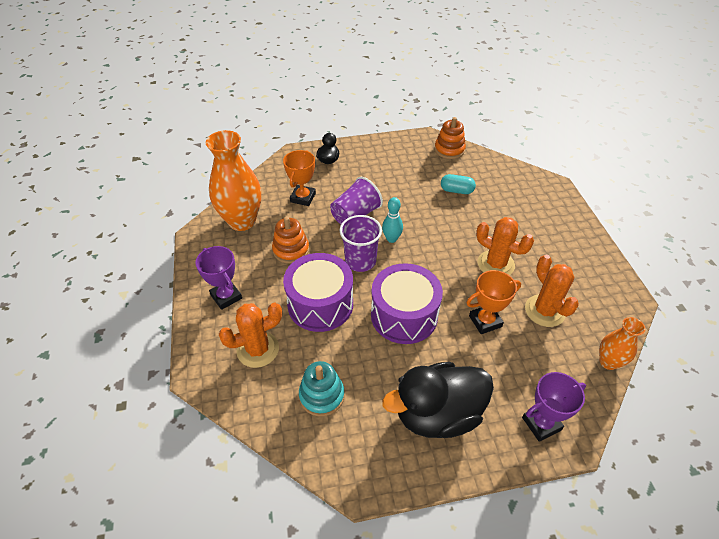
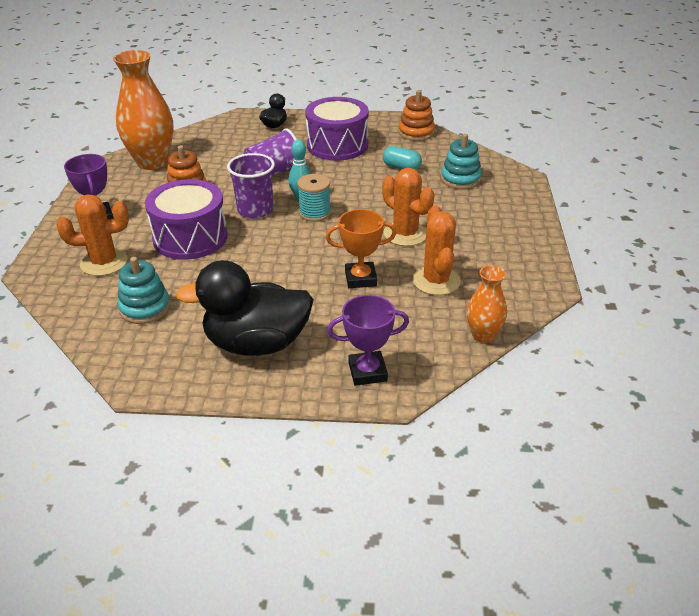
camera: 15 degrees right, 10 degrees down
orange trophy [283,150,316,206] -> none
purple drum [371,263,443,344] -> purple drum moved to [305,97,369,161]
none -> turquoise spool [297,174,331,222]
none -> turquoise stacking toy [441,134,482,189]

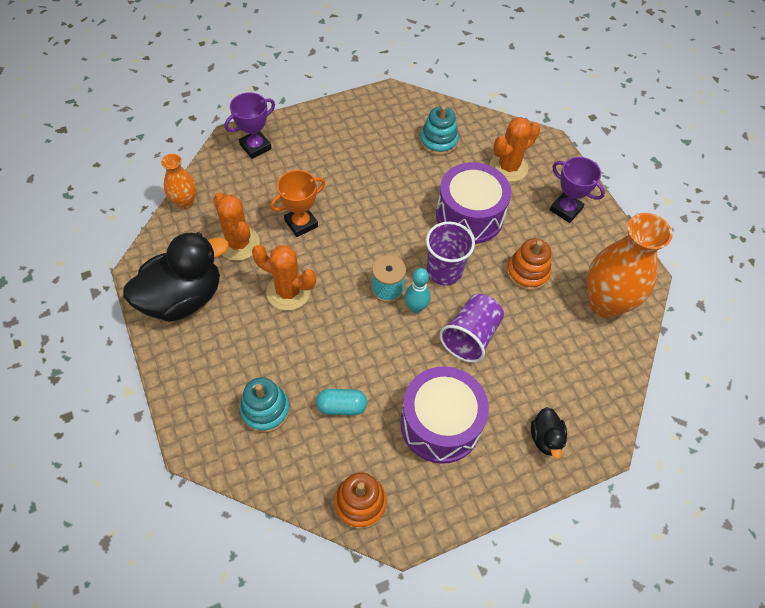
camera: 150 degrees right, 20 degrees up
black duck [176,260,314,356] -> black duck moved to [123,232,229,322]

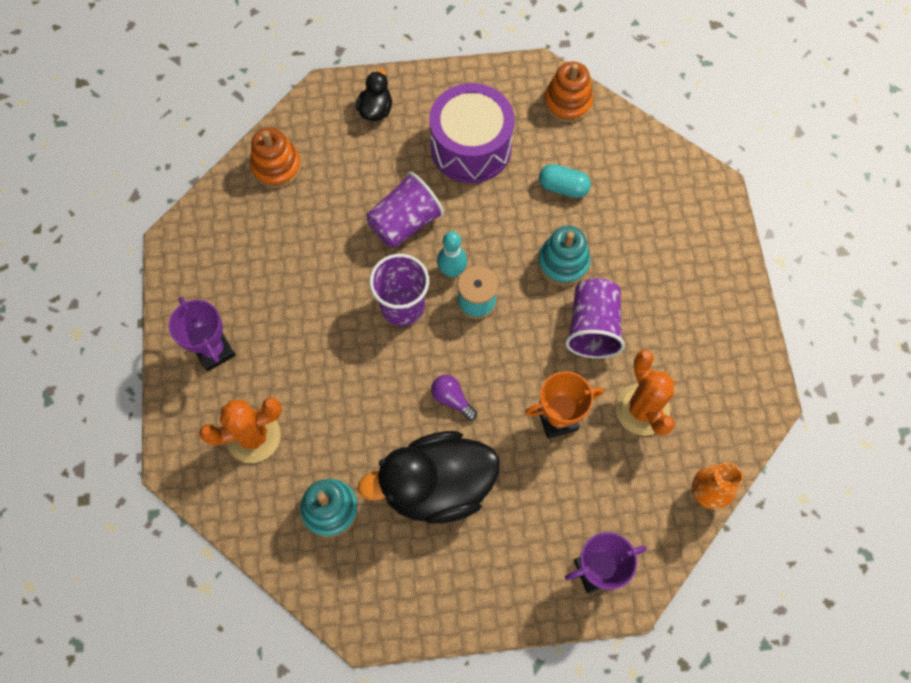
camera: 160 degrees left, 10 degrees up
black duck [123,232,229,322] -> black duck moved to [358,431,500,524]
turquoise stacking toy [240,377,290,433] -> turquoise stacking toy moved to [538,226,590,286]
orange cactus [252,245,316,310] -> purple cup [565,278,625,358]
purple drum [436,162,511,244] -> none
orange stacking toy [507,238,551,291] -> orange stacking toy moved to [250,127,301,188]
orange vase [587,213,673,318] -> none
none -> purple light bulb [431,375,477,420]

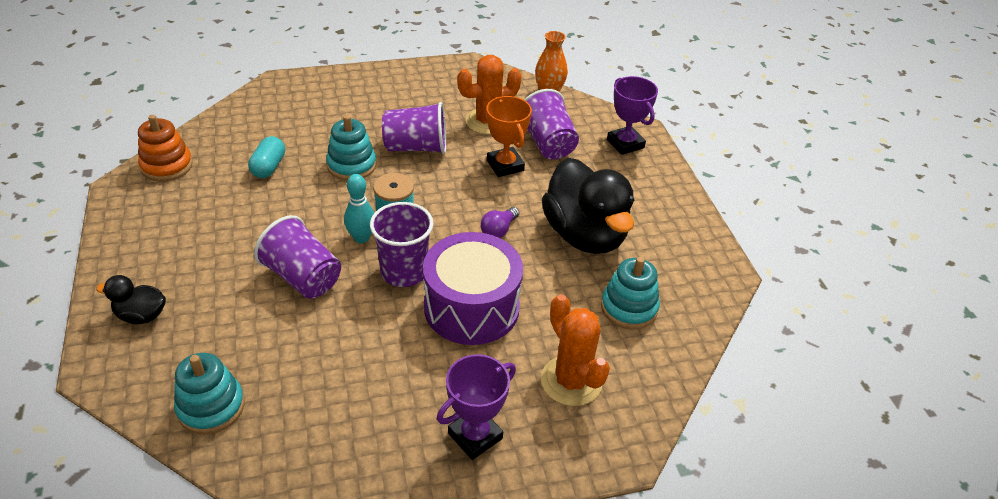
camera: 100 degrees left, 25 degrees down
orange stacking toy [250,127,301,188] -> turquoise stacking toy [174,353,245,435]
purple drum [429,83,514,183] -> purple drum moved to [423,232,523,345]
none -> purple cup [524,89,579,160]

